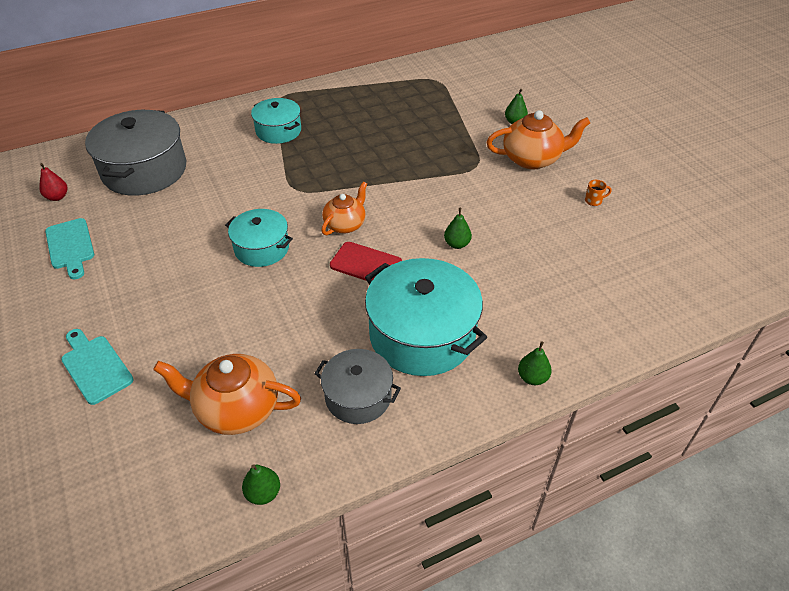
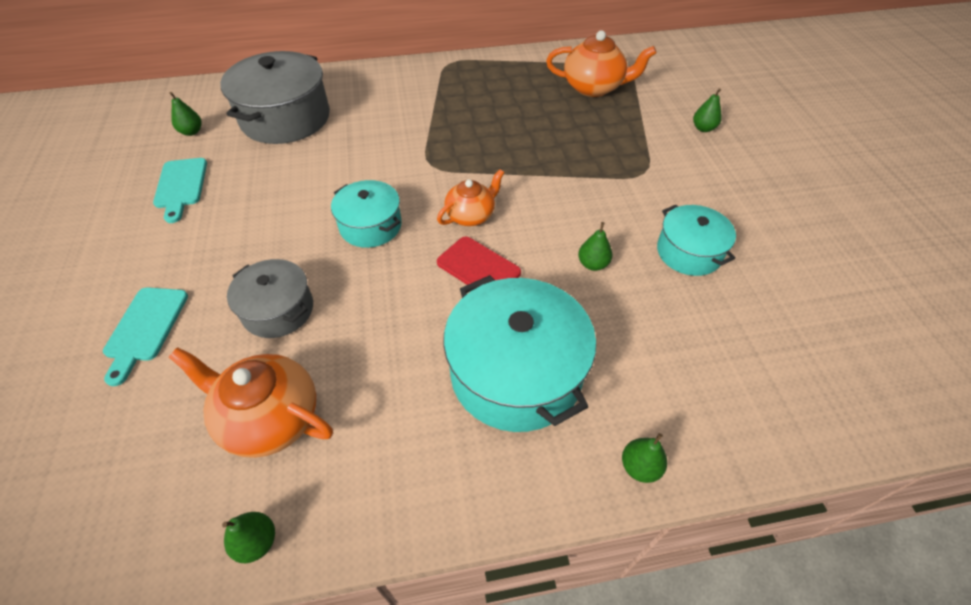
camera: 15 degrees right, 5 degrees up
red pear [39,163,67,201] -> green pear [169,92,202,136]
turquoise cutting board [61,329,134,405] -> turquoise cutting board turned 150 degrees counterclockwise [103,287,188,386]
turquoise pot [251,98,301,144] -> turquoise pot moved to [657,205,736,276]
grey pot [314,349,401,424] -> grey pot moved to [227,259,313,338]
orange teapot [486,110,590,170] -> orange teapot moved to [546,30,656,97]
orange mug [585,180,612,206] -> none

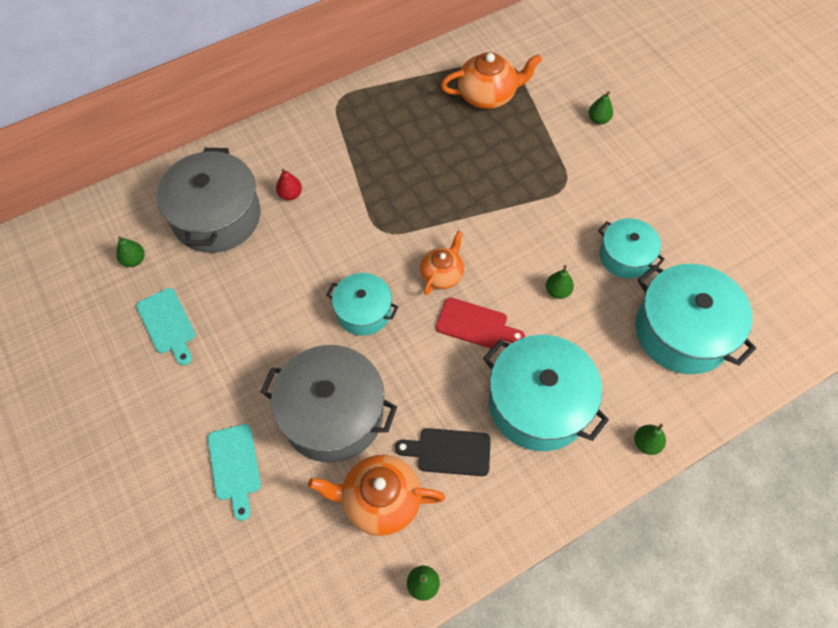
camera: 20 degrees left, 10 degrees up
grey pot [227,259,313,338] -> grey pot [261,345,397,463], size x1.72
none -> red pear [276,169,302,200]
none -> black cutting board [395,428,491,476]
none -> turquoise pot [636,264,756,374]

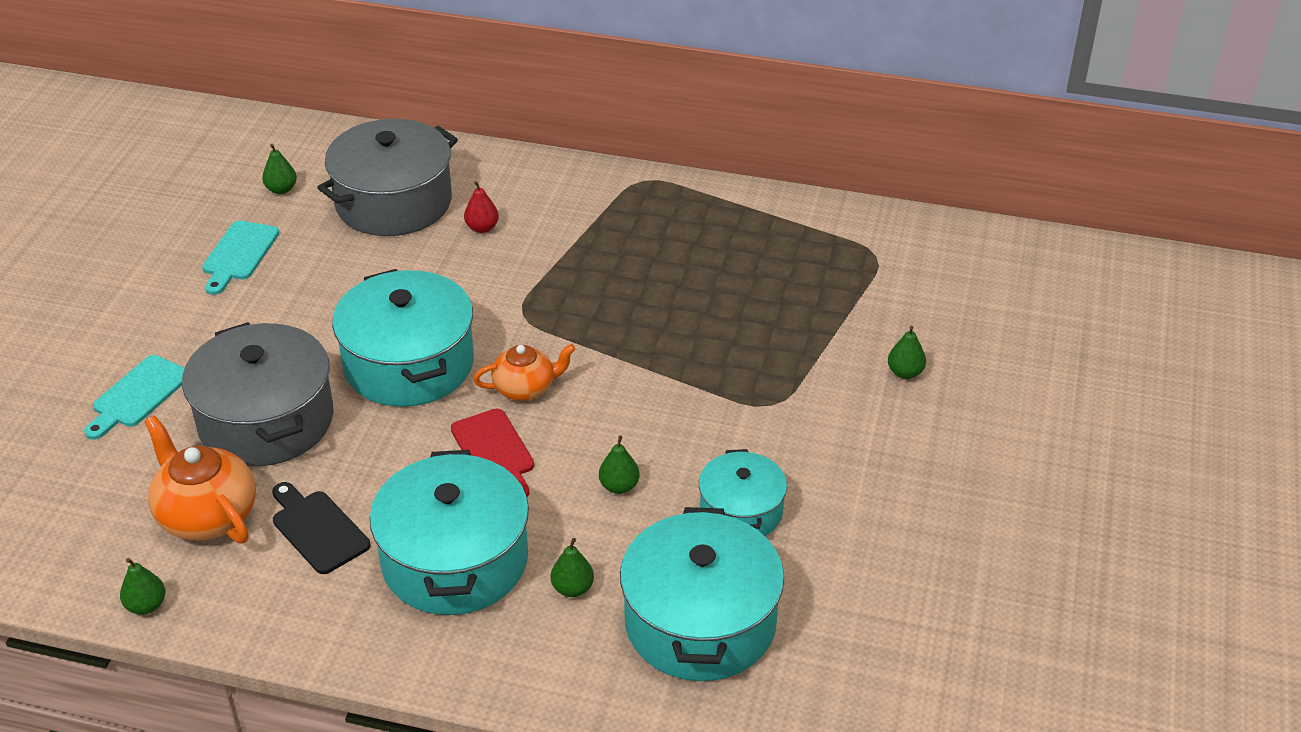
camera: 45 degrees right, 20 degrees down
turquoise pot [327,273,398,336] -> turquoise pot [332,269,474,407], size x1.72
orange teapot [441,52,542,109] -> none
green pear [635,424,666,455] -> green pear moved to [551,538,594,597]

